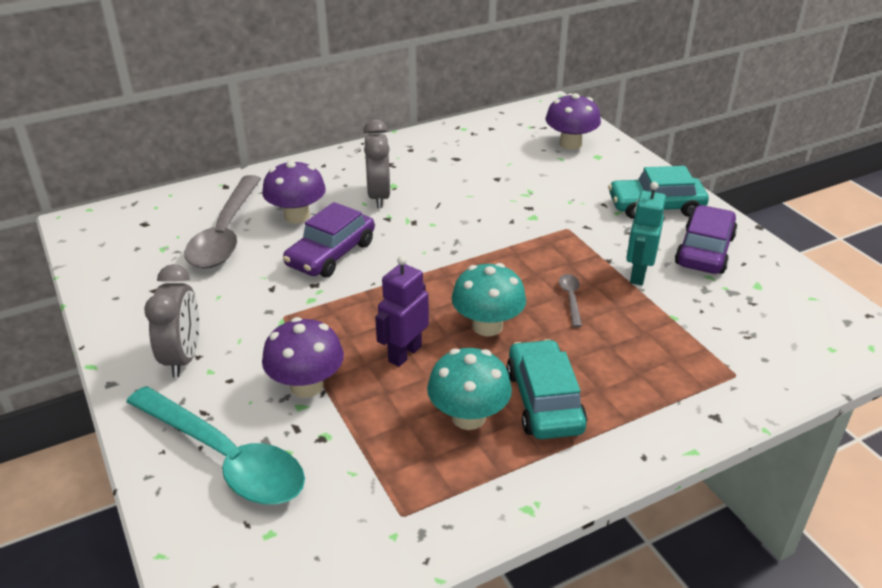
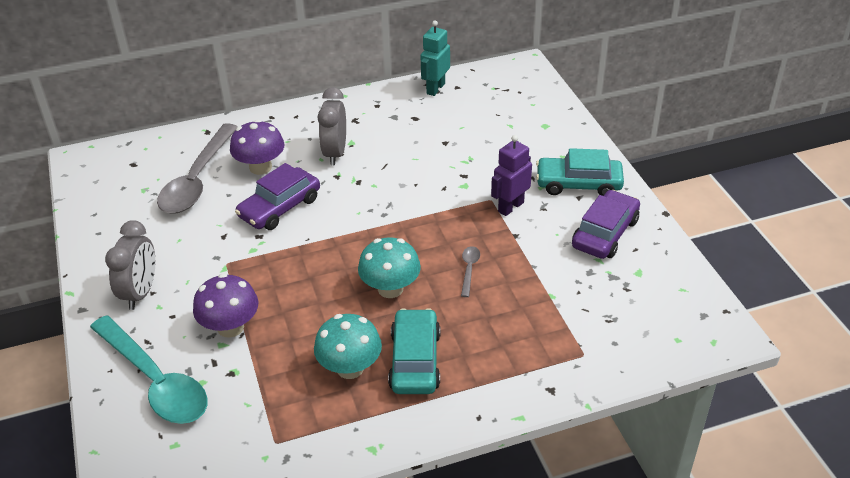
camera: 10 degrees right, 5 degrees up
purple robot [375,256,429,367] -> purple robot moved to [491,135,532,216]
purple mushroom [546,93,601,150] -> none
turquoise robot [626,182,666,285] -> turquoise robot moved to [420,21,450,96]

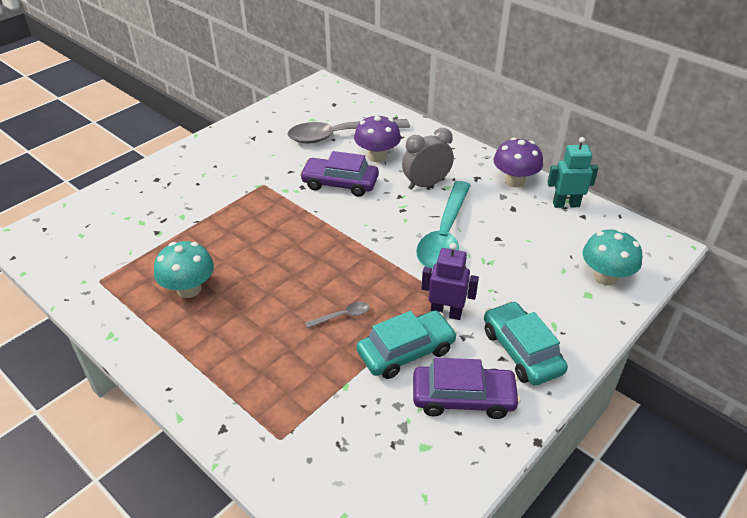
camera: 60 degrees right, 0 degrees up
turquoise spoon [90,315,208,424] -> turquoise spoon moved to [416,181,471,269]
grey clock [105,220,155,310] -> none
purple mushroom [193,273,258,338] -> purple mushroom moved to [493,138,543,187]
turquoise mushroom [358,237,421,298] -> turquoise mushroom moved to [583,229,642,285]
turquoise car [388,308,440,394] -> turquoise car moved to [357,310,457,379]

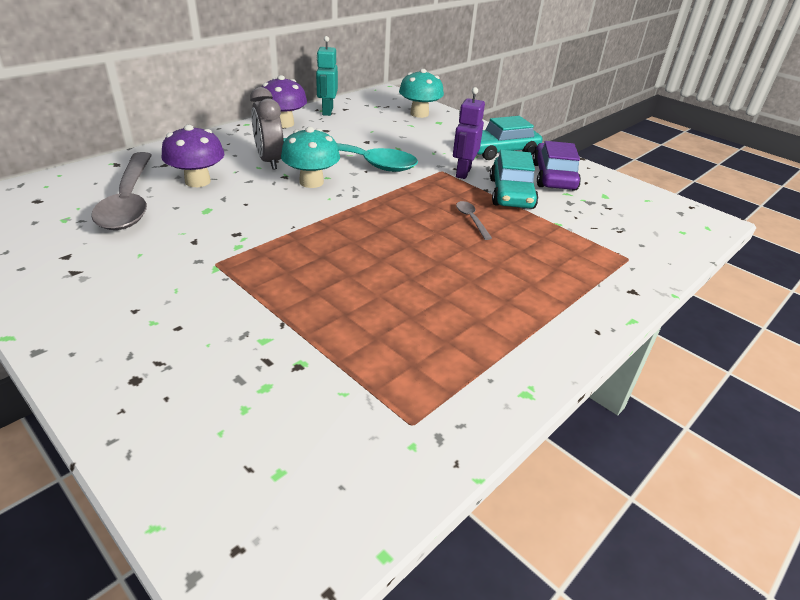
camera: 90 degrees left, 5 degrees down
turquoise mushroom [154,241,214,298] -> turquoise mushroom moved to [281,127,340,188]
purple car [300,151,379,197] -> none
turquoise car [357,310,457,379] -> turquoise car turned 150 degrees counterclockwise [490,150,538,209]

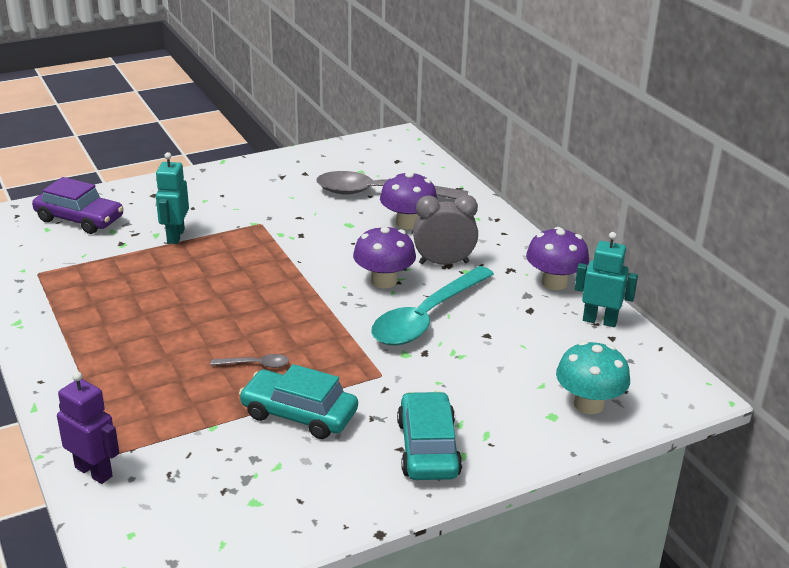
camera: 110 degrees right, 5 degrees down
turquoise mushroom [281,127,340,188] -> purple mushroom [353,225,416,289]
purple robot [453,87,485,179] -> purple robot moved to [57,371,119,484]
purple car [532,141,581,191] -> purple car moved to [32,177,124,234]
none -> turquoise robot [156,152,189,244]

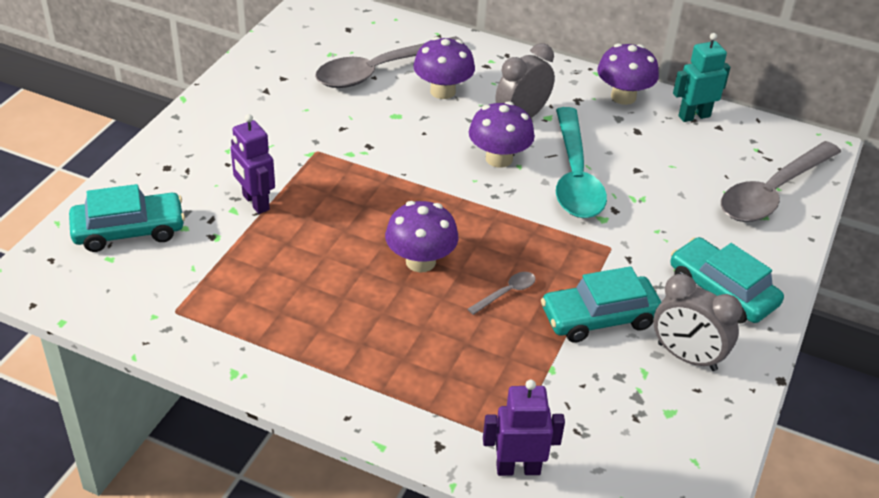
camera: 40 degrees left, 10 degrees up
purple car [32,177,124,234] -> turquoise car [69,184,185,252]
turquoise robot [156,152,189,244] -> purple robot [231,114,275,214]
turquoise mushroom [556,341,630,414] -> grey spoon [721,141,841,222]
none -> purple mushroom [385,201,459,273]
none -> grey clock [653,274,742,371]

